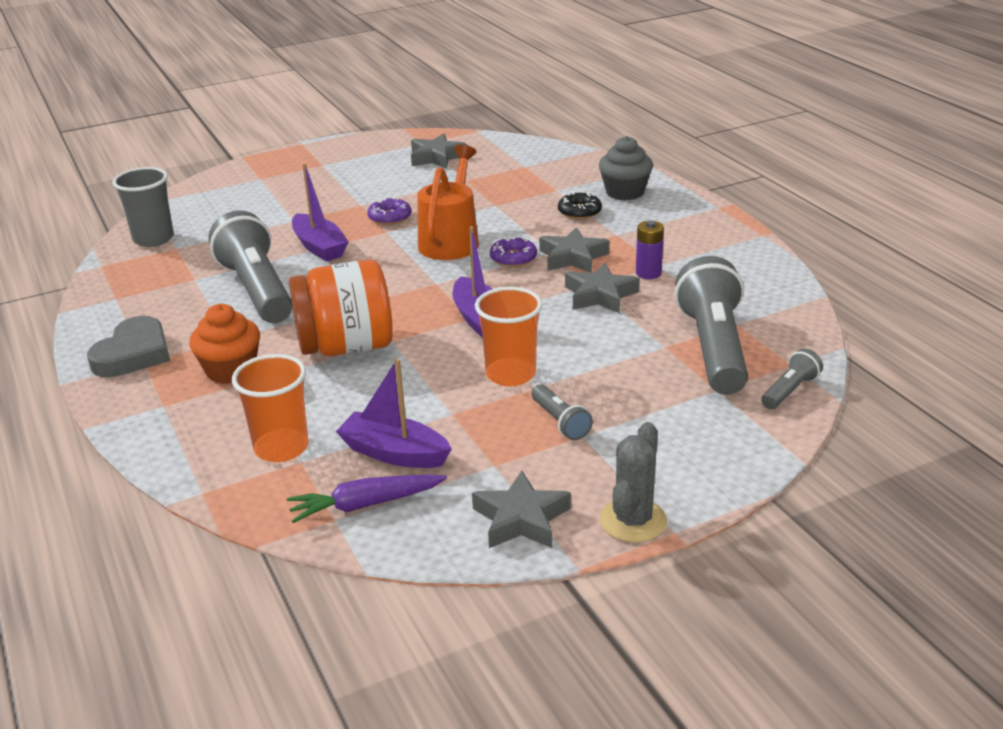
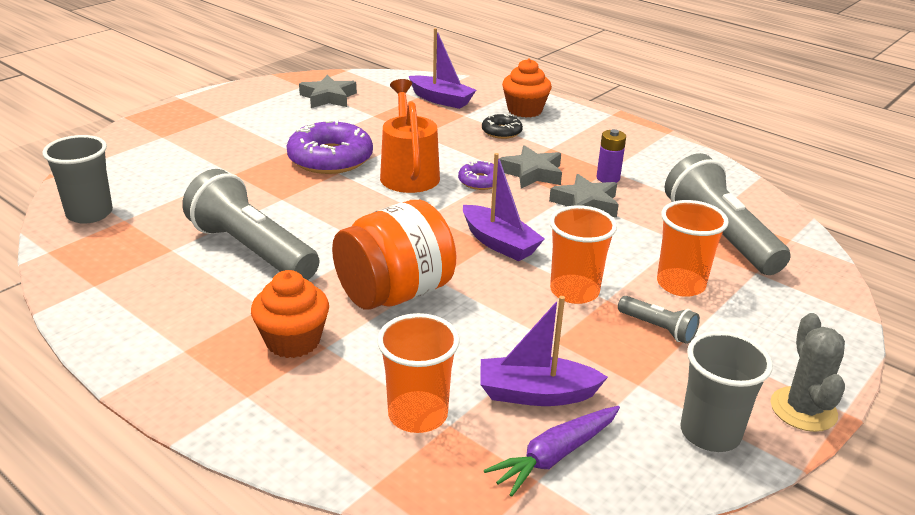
camera: 25 degrees left, 0 degrees up
grey heart [87,316,170,377] -> none
purple boat [292,163,349,262] -> purple boat moved to [409,28,476,109]
purple donut [367,198,411,225] -> purple donut [287,120,373,174], size x1.94
grey star [472,471,571,548] -> grey cup [680,331,773,452]
grey cupcake [599,136,653,200] -> orange cupcake [502,59,552,118]
grey flashlight [761,348,823,409] -> none
none -> orange cup [657,200,729,297]

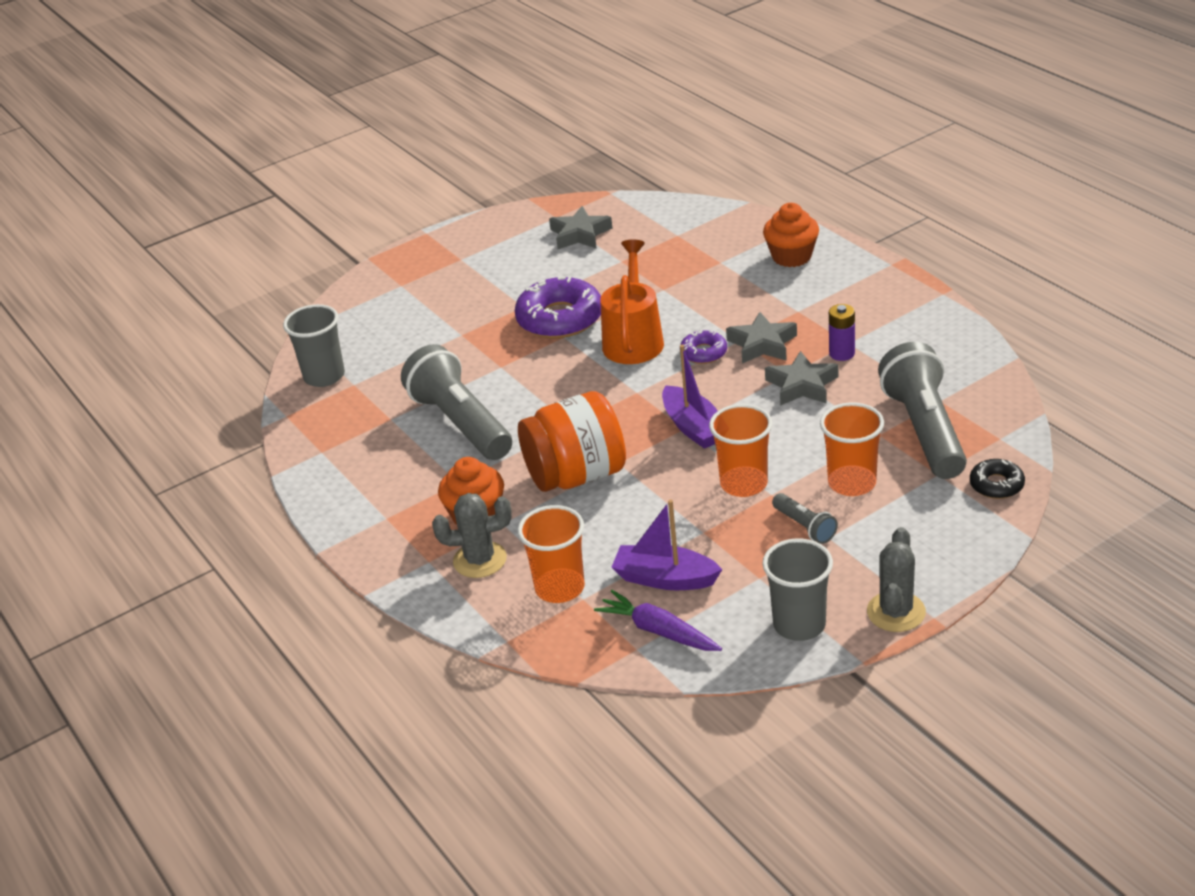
camera: 20 degrees right, 5 degrees up
purple boat [409,28,476,109] -> none
black donut [482,114,523,139] -> black donut moved to [970,459,1025,499]
purple carrot [484,406,620,497] -> purple carrot turned 60 degrees clockwise [594,590,722,651]
none -> grey cactus [432,493,512,578]

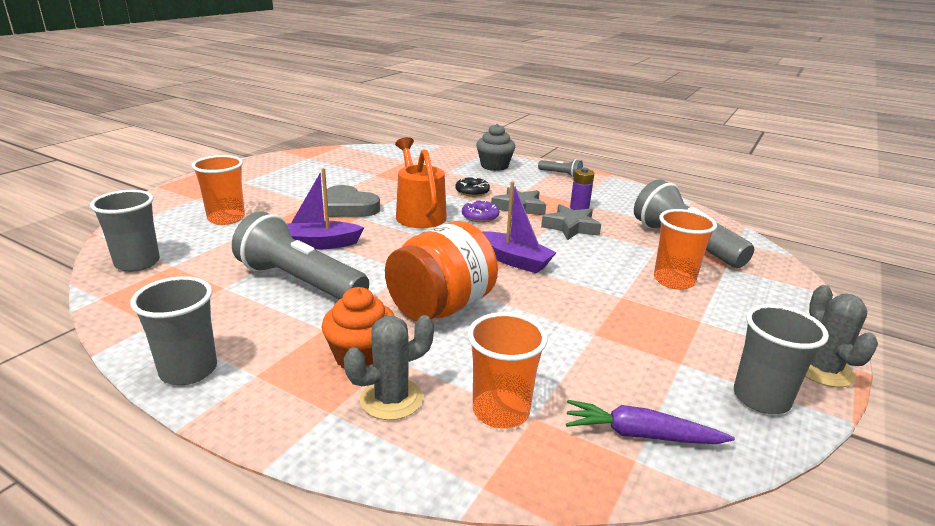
camera: 30 degrees left, 10 degrees down
purple donut [515,277,601,338] -> grey heart [327,185,380,217]
grey star [549,206,613,249] -> none
purple boat [611,499,723,590] -> purple boat moved to [287,168,364,250]
orange cup [709,404,772,497] -> orange cup moved to [192,155,245,225]
orange cupcake [763,203,819,267] -> grey cupcake [476,124,515,171]
grey flashlight [772,493,838,544] -> grey flashlight moved to [538,159,583,178]
black donut [970,459,1025,499] -> black donut moved to [455,177,490,197]
none -> grey cup [130,276,217,385]

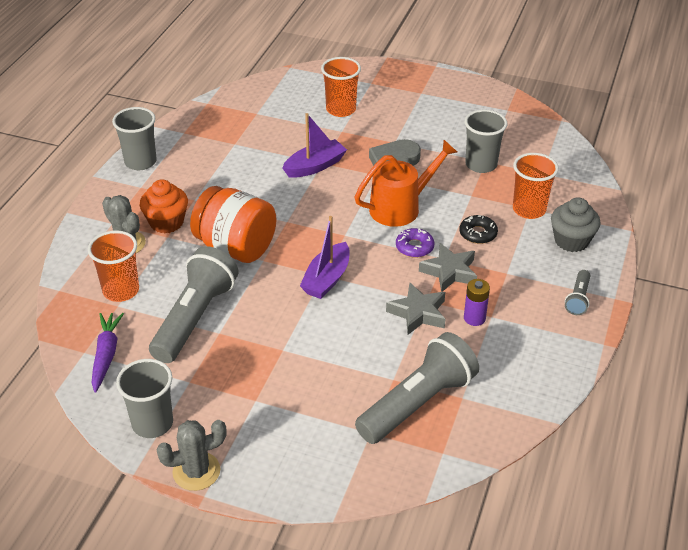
camera: 80 degrees right, 15 degrees up
grey cup [90,190,160,272] -> grey cup moved to [465,109,507,173]
grey flashlight [232,211,369,300] -> grey flashlight moved to [149,246,239,363]
purple boat [287,168,364,250] -> purple boat turned 75 degrees clockwise [283,113,347,178]
orange cup [654,209,717,290] -> orange cup moved to [513,153,559,219]

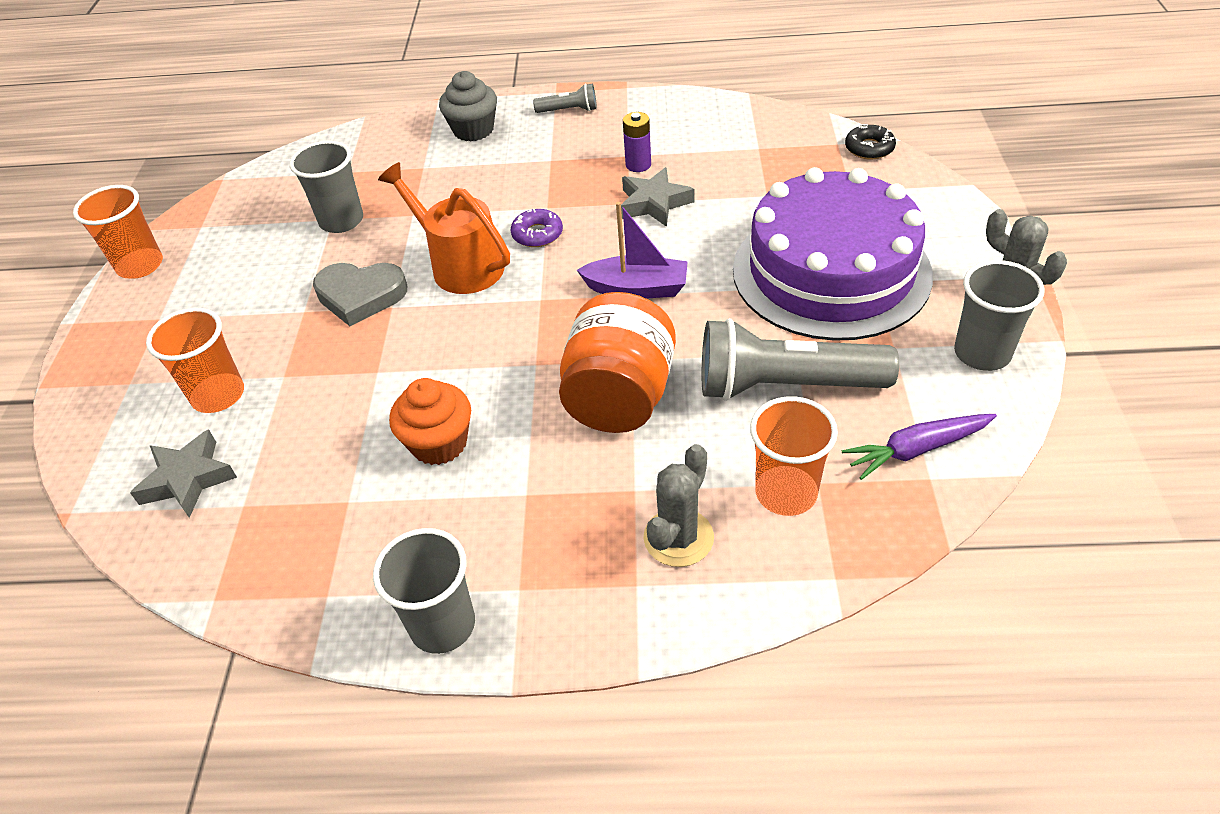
camera: 105 degrees left, 5 degrees up
orange cupcake [140,179,188,233] -> orange cupcake moved to [389,378,471,465]
purple boat [283,113,347,178] -> none
grey flashlight [355,332,479,444] -> none
grey star [419,243,477,292] -> grey star moved to [130,429,237,518]
black donut [459,215,498,244] -> black donut moved to [845,124,896,159]
orange cup [513,153,559,219] -> orange cup moved to [73,185,163,279]
none -> purple cake [733,167,933,341]

